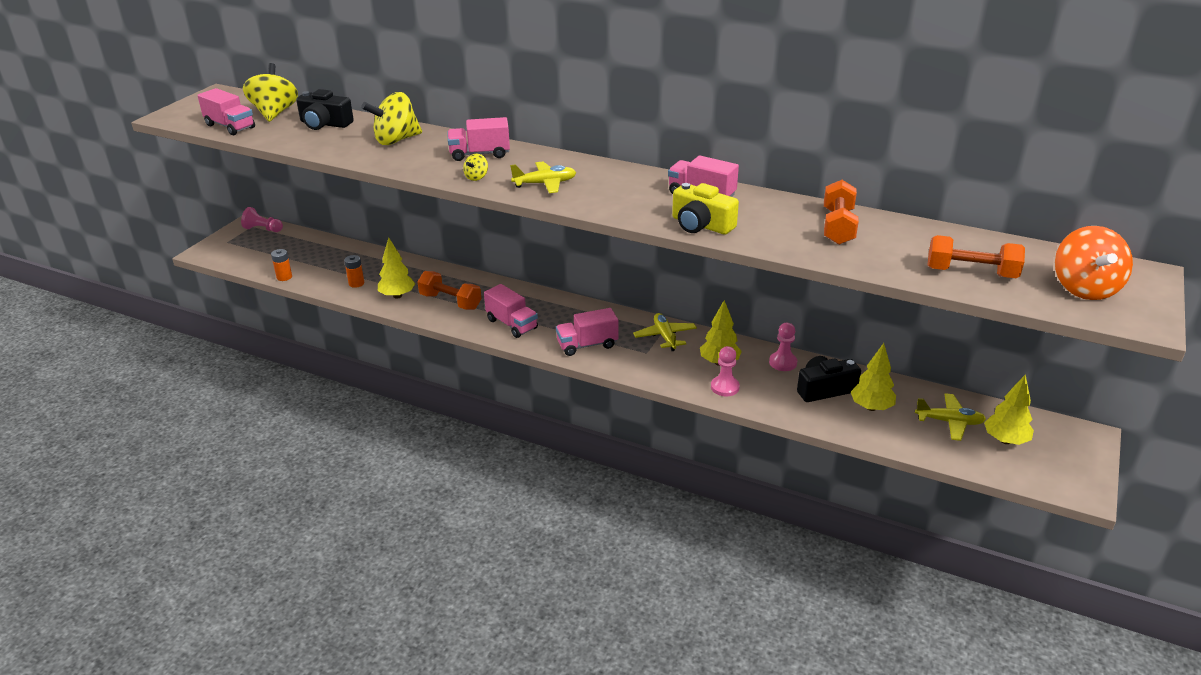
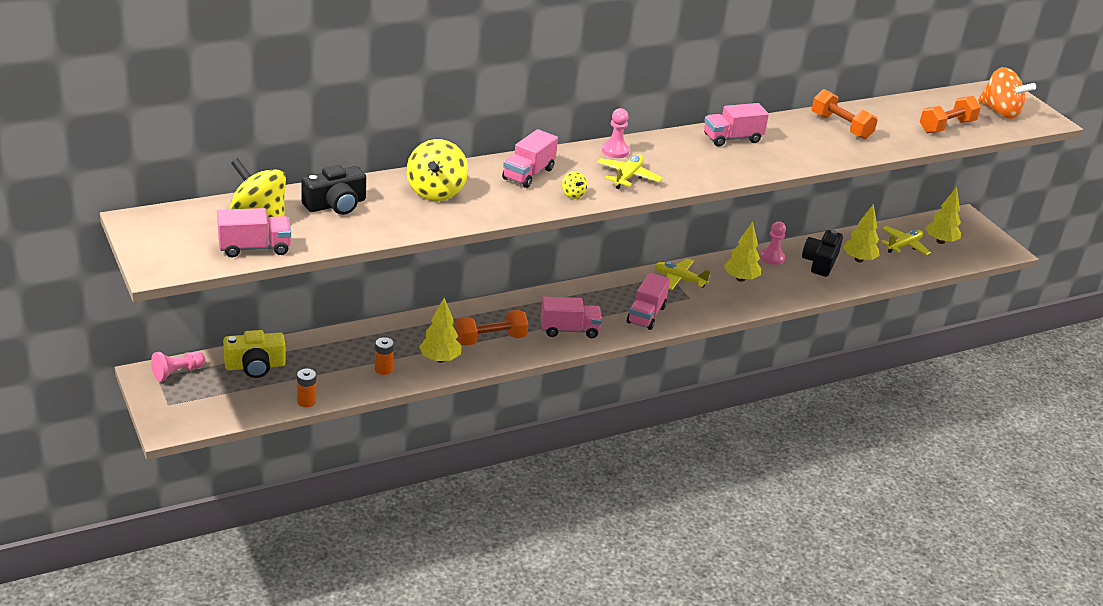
camera: 55 degrees left, 0 degrees up
yellow camera [672,183,739,235] -> yellow camera moved to [223,330,286,378]
pink pawn [711,346,740,396] -> pink pawn moved to [602,108,630,158]

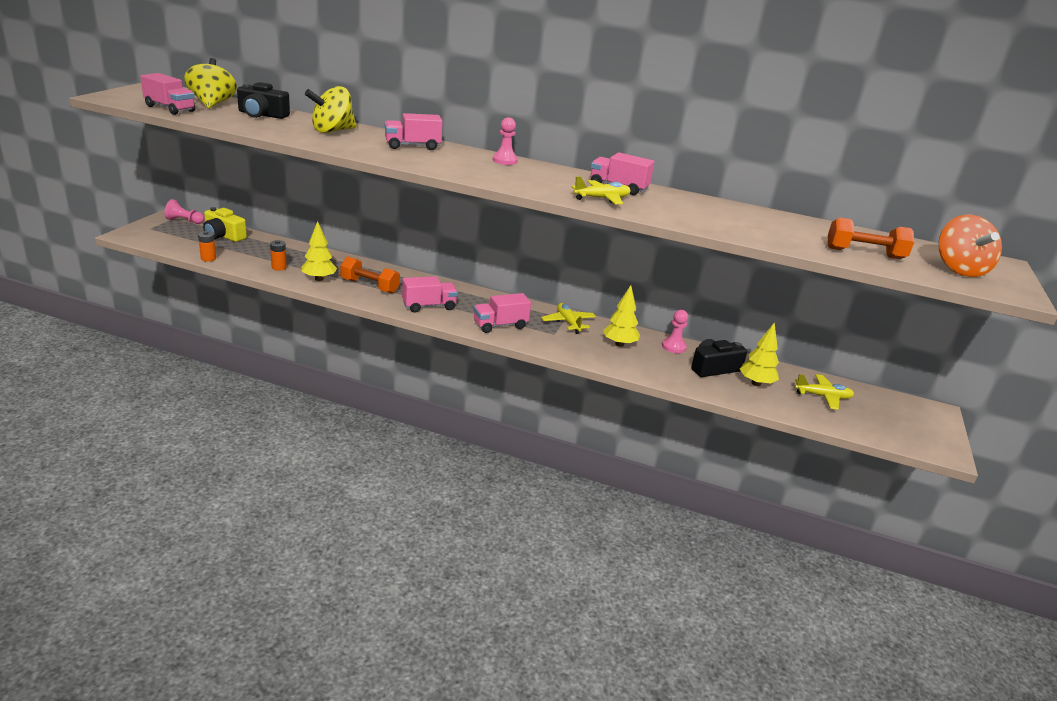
camera: 45 degrees right, 5 degrees down
pink truck [541,297,602,338] -> pink truck turned 60 degrees counterclockwise [402,276,458,313]
yellow spinning top [562,171,588,199] -> none
yellow plane [597,154,663,189] -> yellow plane moved to [571,176,631,204]
orange dumbbell [812,89,878,139] -> none
yellow tree [926,187,961,244] -> none

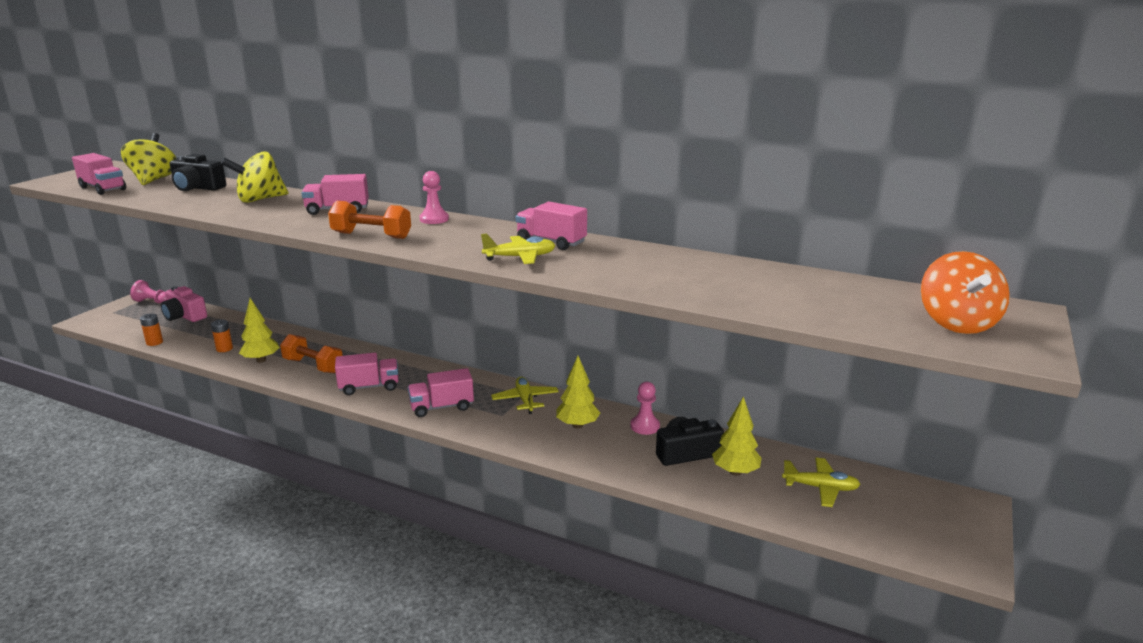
camera: 10 degrees right, 5 degrees down
yellow camera [203,207,247,242] -> pink camera [161,286,207,322]
orange dumbbell [828,218,914,259] -> orange dumbbell moved to [328,201,411,239]

